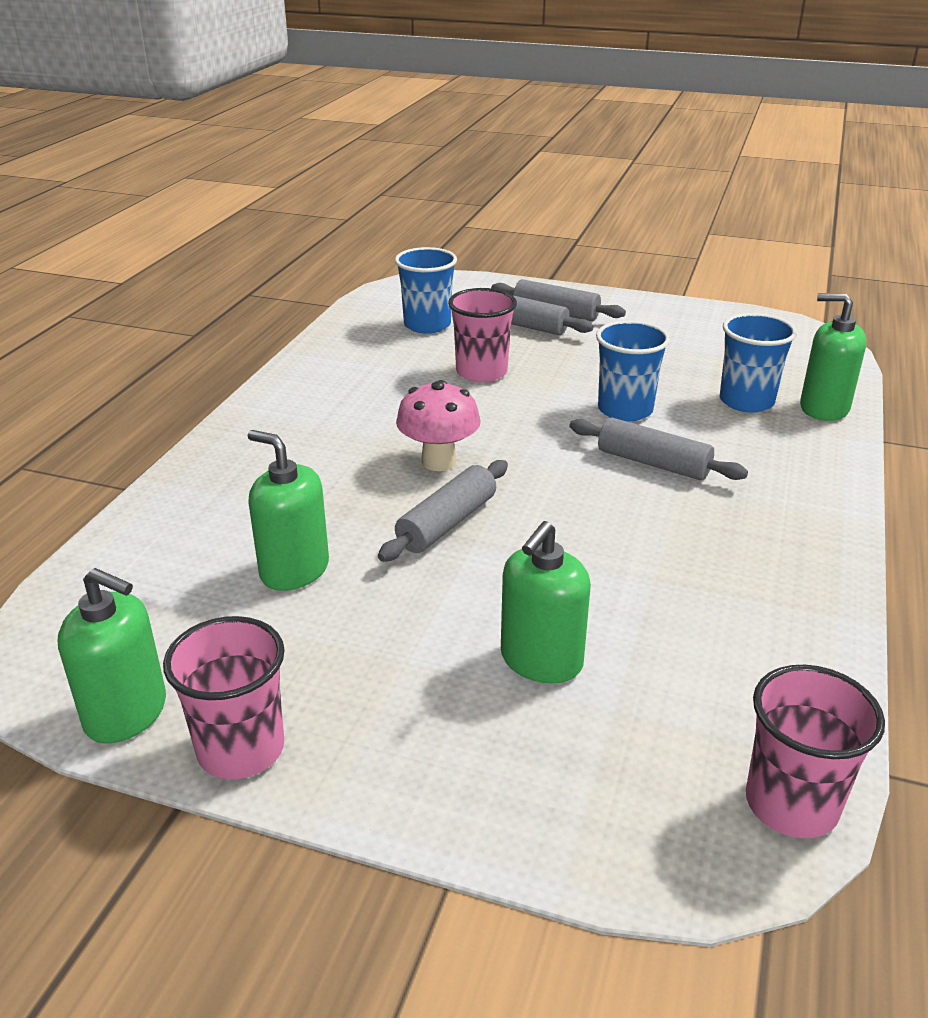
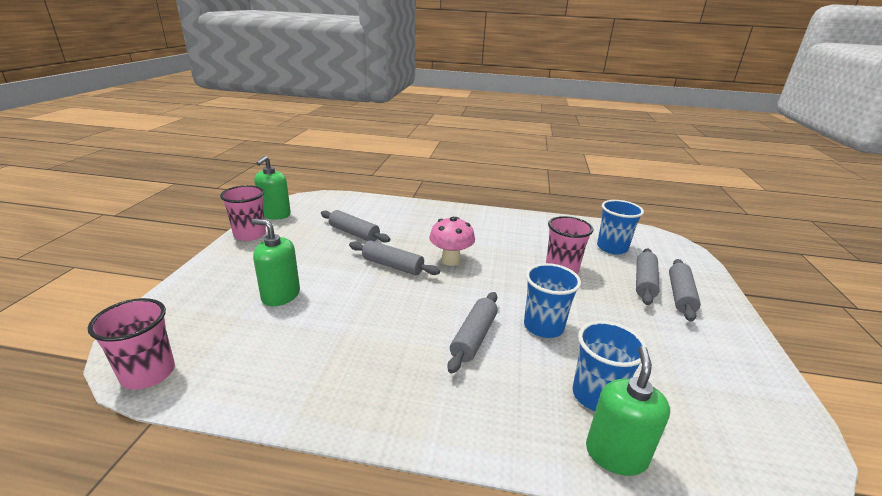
camera: 80 degrees right, 5 degrees down
green soap dispenser [247,430,329,591] -> grey rolling pin [321,210,390,243]

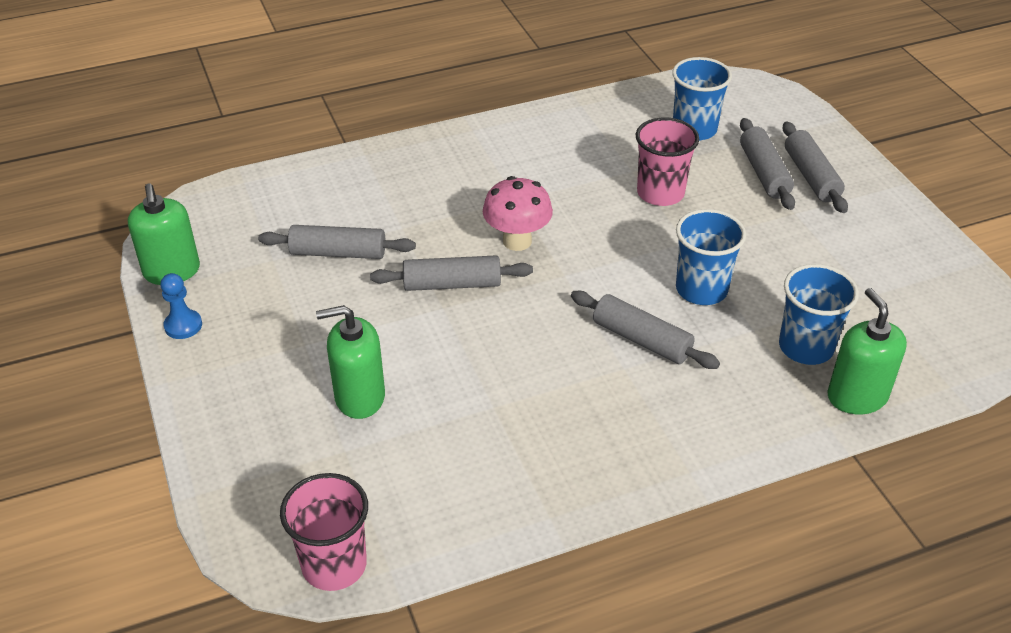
camera: 30 degrees left, 15 degrees up
pink cup [220,185,266,241] -> blue pawn [160,273,202,339]
grey rolling pin [448,292,498,374] -> grey rolling pin turned 45 degrees counterclockwise [571,291,720,369]

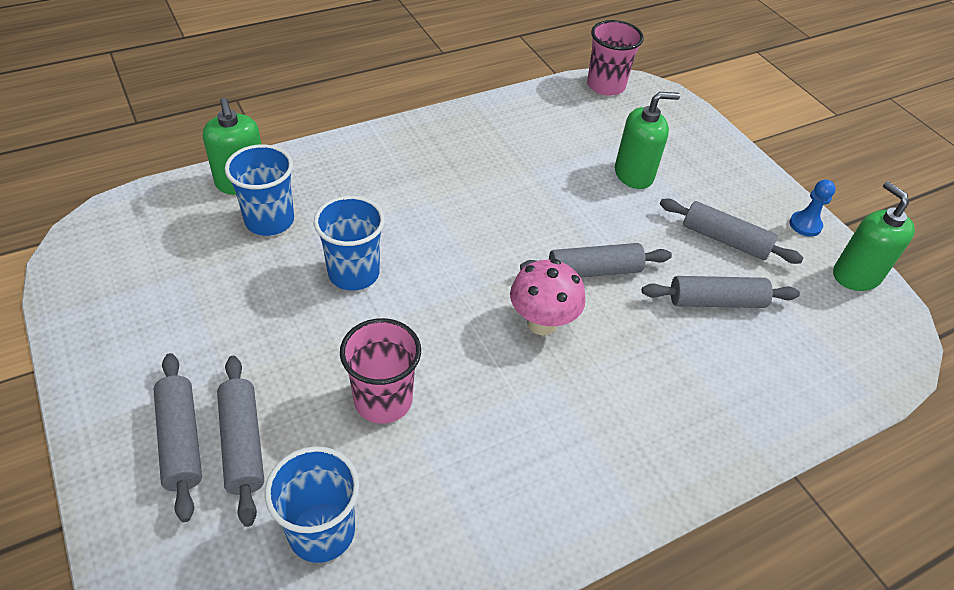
camera: 170 degrees right, 5 degrees up
grey rolling pin [571,291,720,369] -> grey rolling pin moved to [660,199,804,264]

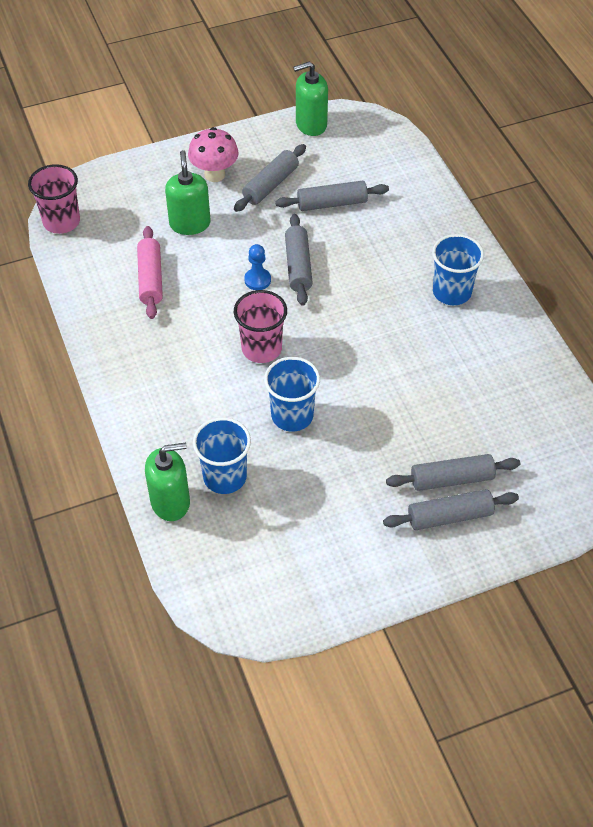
camera: 80 degrees left, 5 degrees up
blue cup [265,446,360,563] -> blue cup moved to [432,234,484,305]
pink cup [340,318,421,424] -> pink cup moved to [234,290,287,363]
pink mushroom [510,259,585,335] -> pink mushroom moved to [188,127,239,182]
grey rolling pin [642,276,800,308] -> grey rolling pin turned 75 degrees clockwise [275,180,389,211]
blue pawn [789,179,836,237] -> blue pawn moved to [244,244,271,290]
none -> pink rolling pin [137,226,163,319]

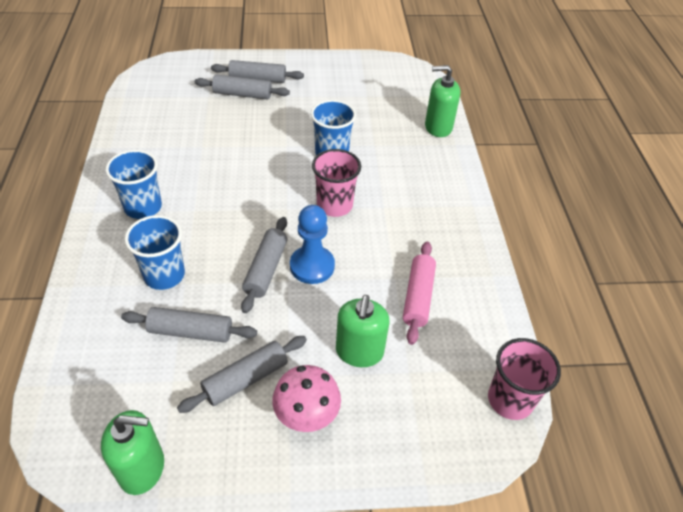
camera: 165 degrees left, 5 degrees down
blue cup [193,417,251,494] -> blue cup moved to [125,215,185,290]
blue pawn [244,244,271,290] -> blue pawn [290,205,335,284], size x1.64

